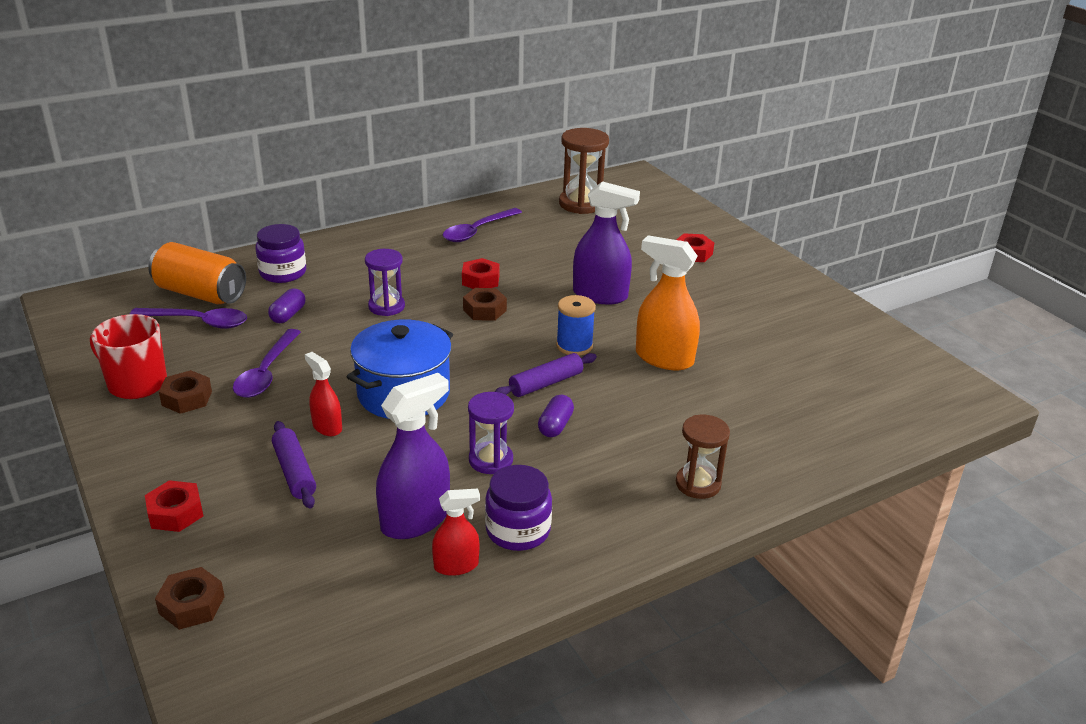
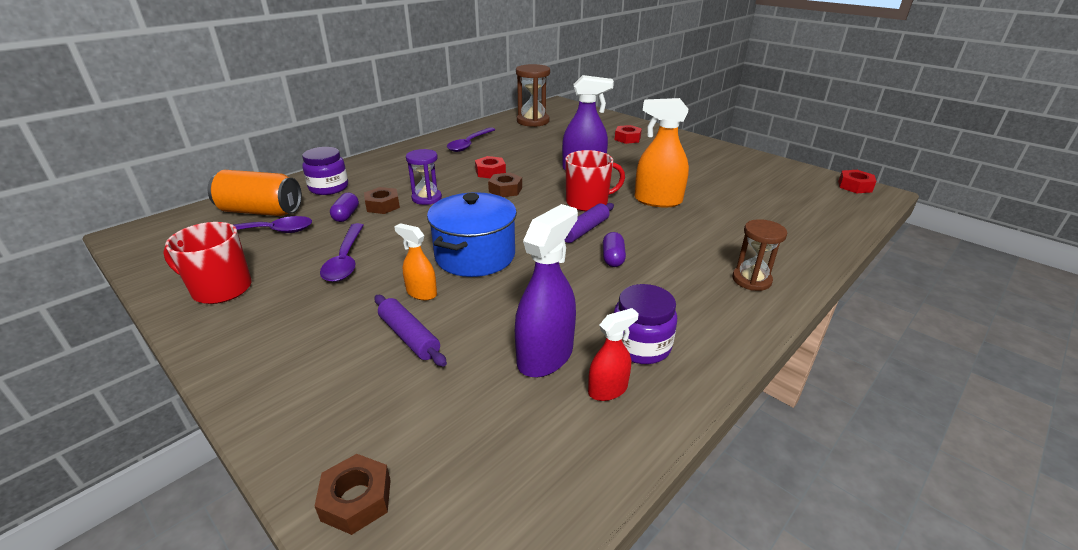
camera: 15 degrees left, 0 degrees up
red nut [145,480,203,532] -> red nut moved to [838,170,877,193]
brown nut [159,370,212,414] -> brown nut moved to [364,187,400,214]
red spray bottle [305,352,342,436] -> orange spray bottle [394,223,437,300]
purple hourglass [468,392,514,474] -> none
blue spool [556,295,596,356] -> red mug [565,150,625,211]

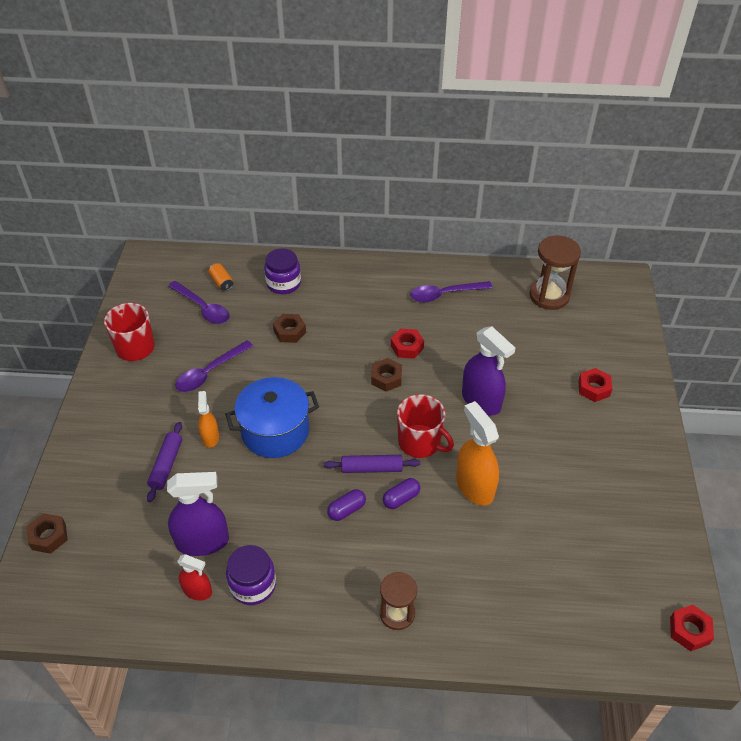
camera: 50 degrees right, 15 degrees up
orange can [208,170,302,216] -> orange can [208,263,233,291], size x0.46
purple capsule [330,193,359,222] -> purple capsule moved to [383,478,420,509]
purple hourglass [406,149,442,205] -> none

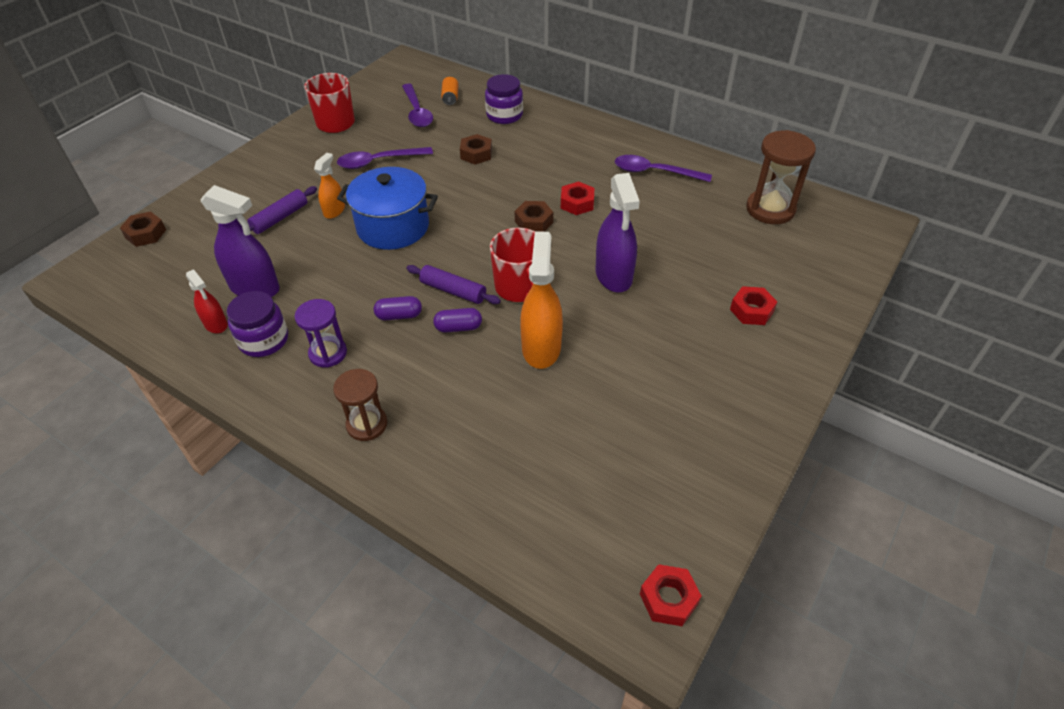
camera: 30 degrees right, 0 degrees up
none -> purple hourglass [295,299,347,368]

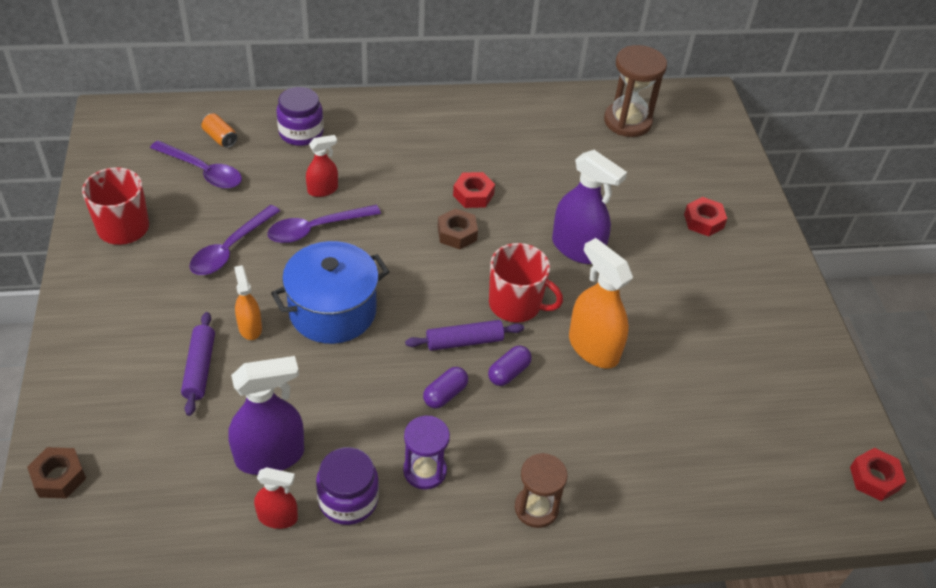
camera: 45 degrees left, 0 degrees up
brown nut [460,134,492,164] -> red spray bottle [306,135,338,197]
purple spoon [615,155,712,182] -> purple spoon moved to [267,205,381,243]

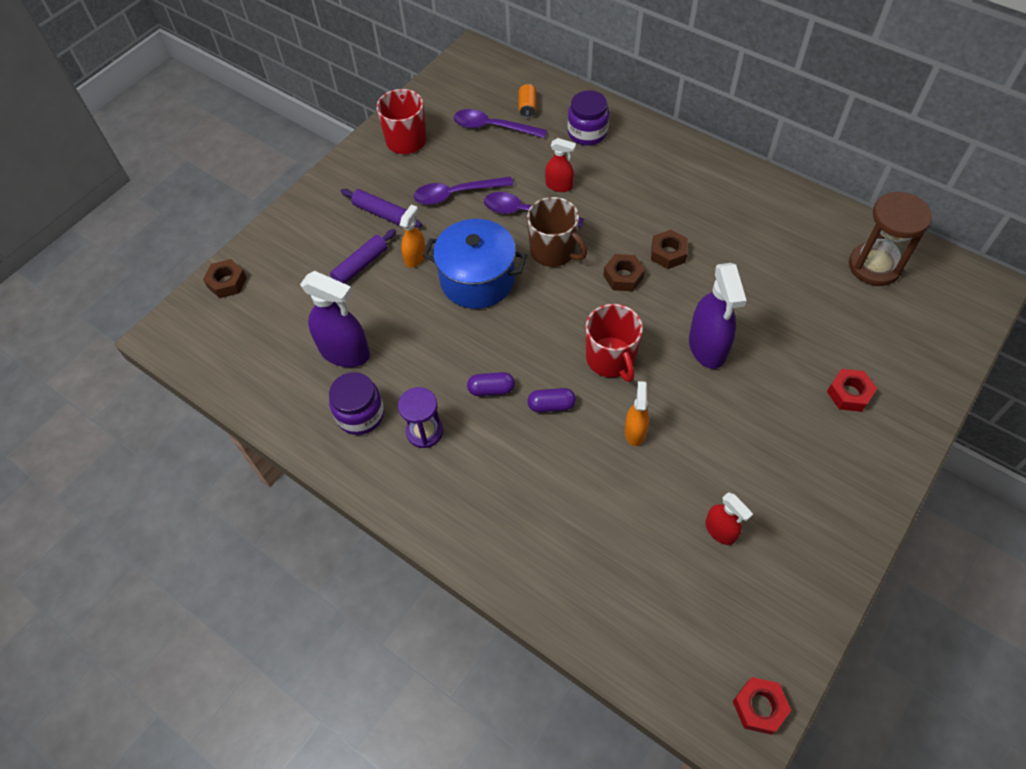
camera: 50 degrees right, 10 degrees up
purple spoon [150,140,242,189] -> purple spoon turned 120 degrees clockwise [453,109,547,138]
red spray bottle [254,467,298,529] -> red spray bottle moved to [705,492,753,545]
purple rolling pin [405,320,524,351] -> purple rolling pin moved to [341,189,422,228]
red nut [453,172,495,208] -> brown nut [651,230,688,269]
brown hourglass [515,453,568,528] -> none
orange spray bottle [569,238,633,369] -> orange spray bottle [625,381,649,446], size x0.56
none -> brown mug [527,197,587,267]

